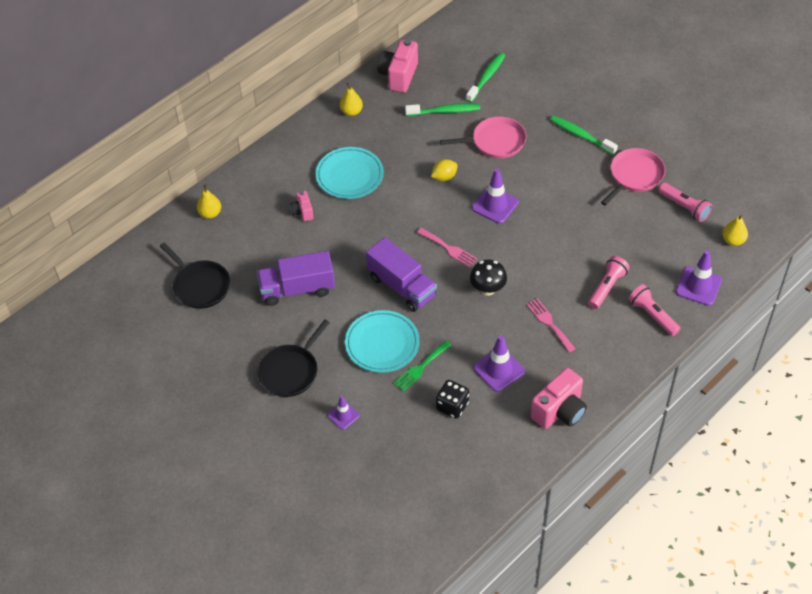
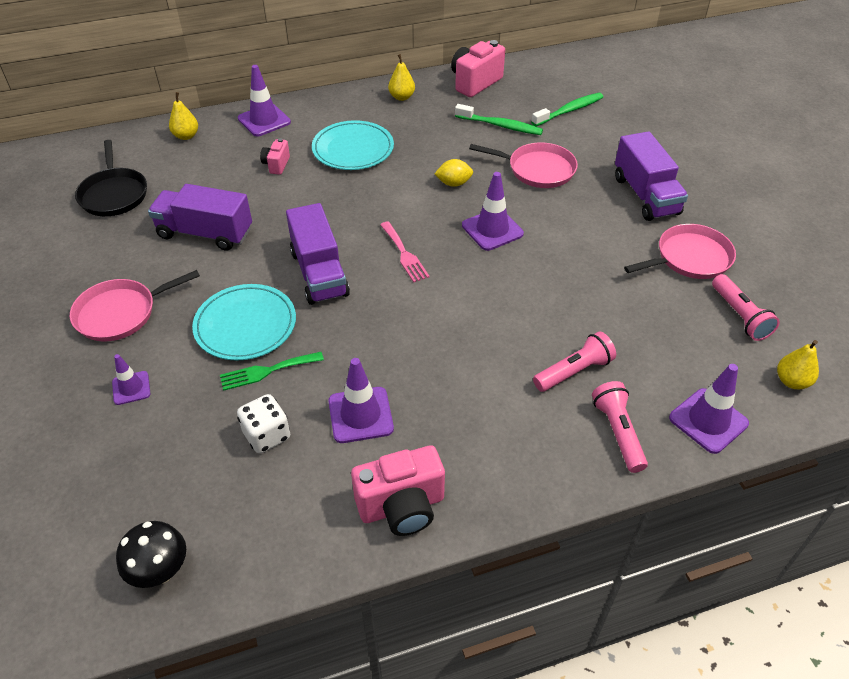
camera: 25 degrees right, 5 degrees down
black pan [257,320,330,397] -> pink pan [70,270,200,342]
black dice [436,380,469,419] -> white dice [237,394,290,453]
black mushroom [470,259,507,296] -> black mushroom moved to [116,521,186,588]
pink fork [526,298,576,352] -> none
green toothbrush [551,116,618,155] -> purple truck [615,131,688,221]
none -> purple traffic cone [238,65,291,136]

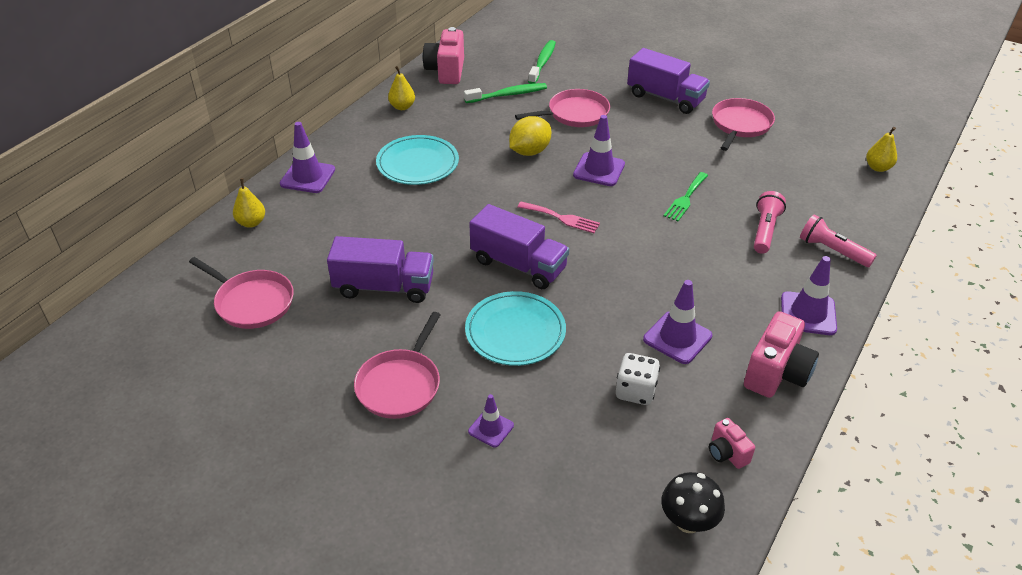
camera: 40 degrees left, 5 degrees down
black pan [75,140,147,216] -> pink pan [189,257,294,329]
purple truck [148,184,252,251] -> purple truck turned 150 degrees counterclockwise [327,236,434,303]
green fork [220,352,324,391] -> green fork moved to [664,172,708,221]
pink camera [260,138,290,175] -> pink camera moved to [709,418,755,469]
yellow lemon [435,159,473,187] -> yellow lemon [509,116,551,156], size x1.50
purple traffic cone [669,364,749,454] -> purple traffic cone moved to [781,256,837,335]
pink flashlight [712,274,780,341] -> none

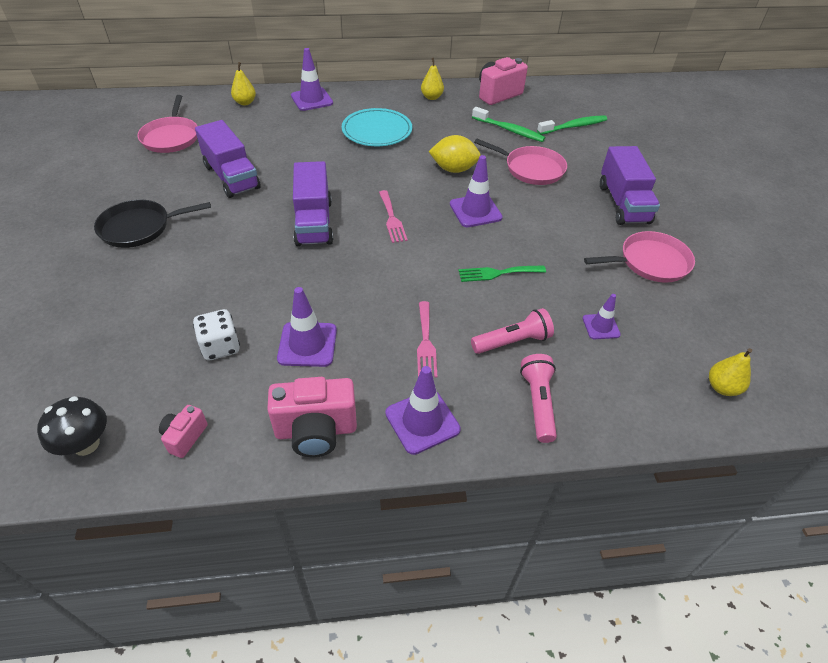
camera: 50 degrees right, 5 degrees up
pink pan [354,312,441,419] -> black pan [94,200,211,248]
turquoise plate [465,291,566,366] -> none
purple traffic cone [468,394,514,448] -> purple traffic cone moved to [583,294,621,339]
none -> pink fork [417,301,437,378]

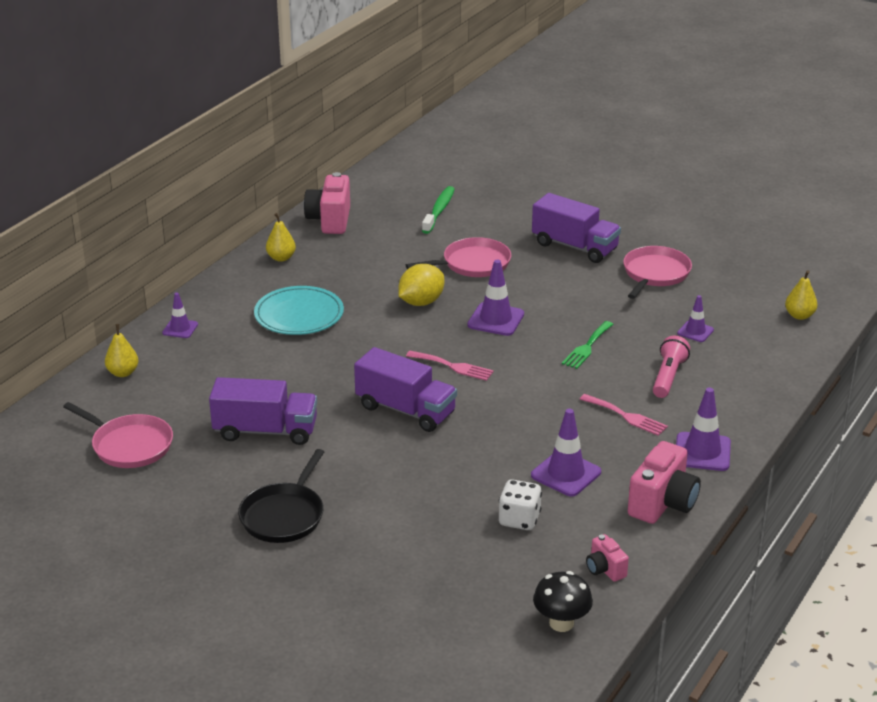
camera: 50 degrees left, 15 degrees down
purple traffic cone [291,48,333,111] -> purple traffic cone [162,293,198,338], size x0.61
green toothbrush [472,107,545,142] -> none
pink flashlight [520,354,557,443] -> none

